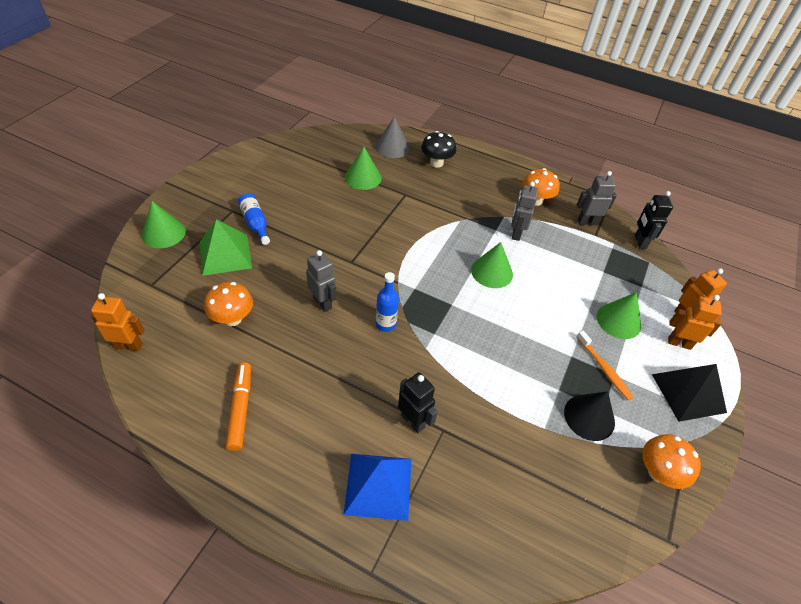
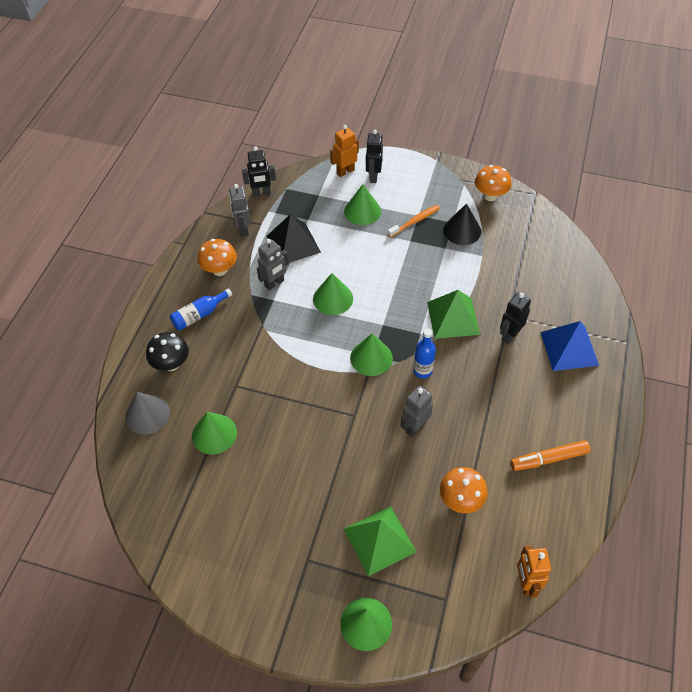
camera: 95 degrees left, 5 degrees up
blue bottle [238,193,270,245] -> blue bottle moved to [170,288,232,331]
grey robot [511,182,538,241] -> grey robot turned 45 degrees counterclockwise [257,239,289,291]
black pyramid [652,364,727,422] -> black pyramid moved to [267,214,321,263]
orange robot [668,295,722,350] -> black robot [366,130,383,183]
none -> green cone [350,334,393,376]
none -> green pyramid [427,290,480,339]

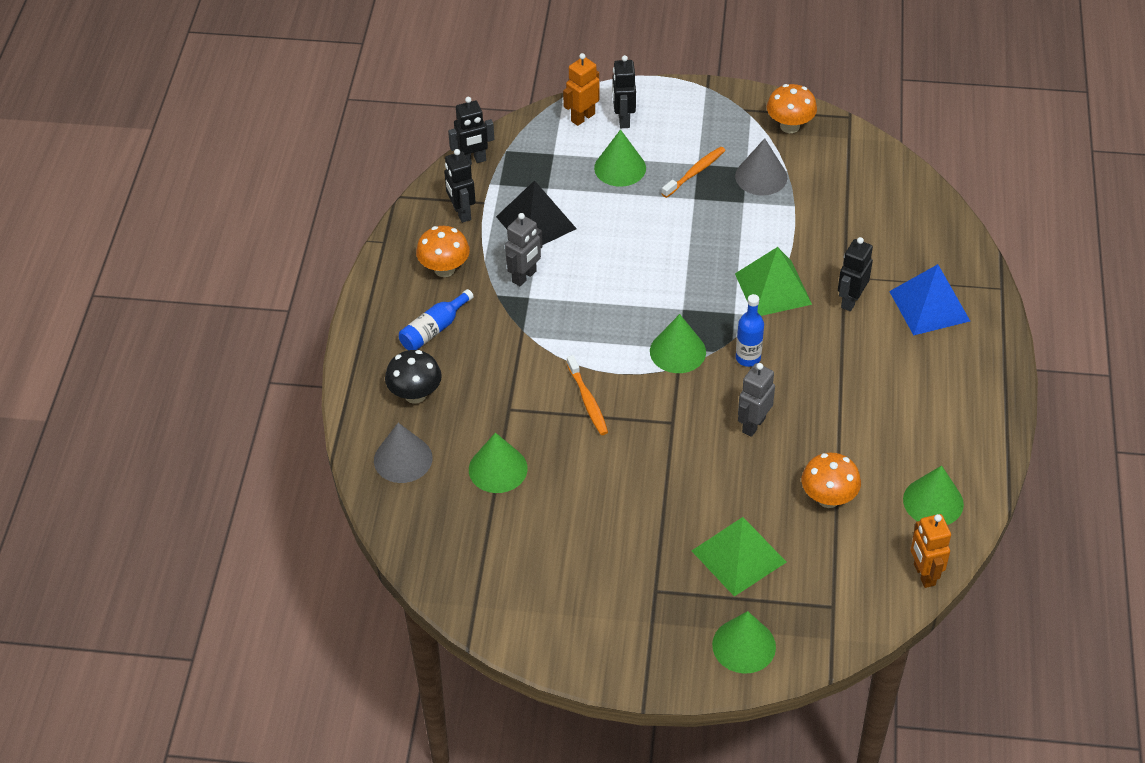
camera: 10 degrees left, 5 degrees down
grey robot [229,184,251,237] -> black robot [444,149,475,223]
green cone [313,273,353,315] -> green cone moved to [903,465,964,525]
black cone [443,203,481,245] -> grey cone [735,138,787,195]
orange marker [510,440,590,471] -> none
none -> orange toothbrush [567,355,608,435]

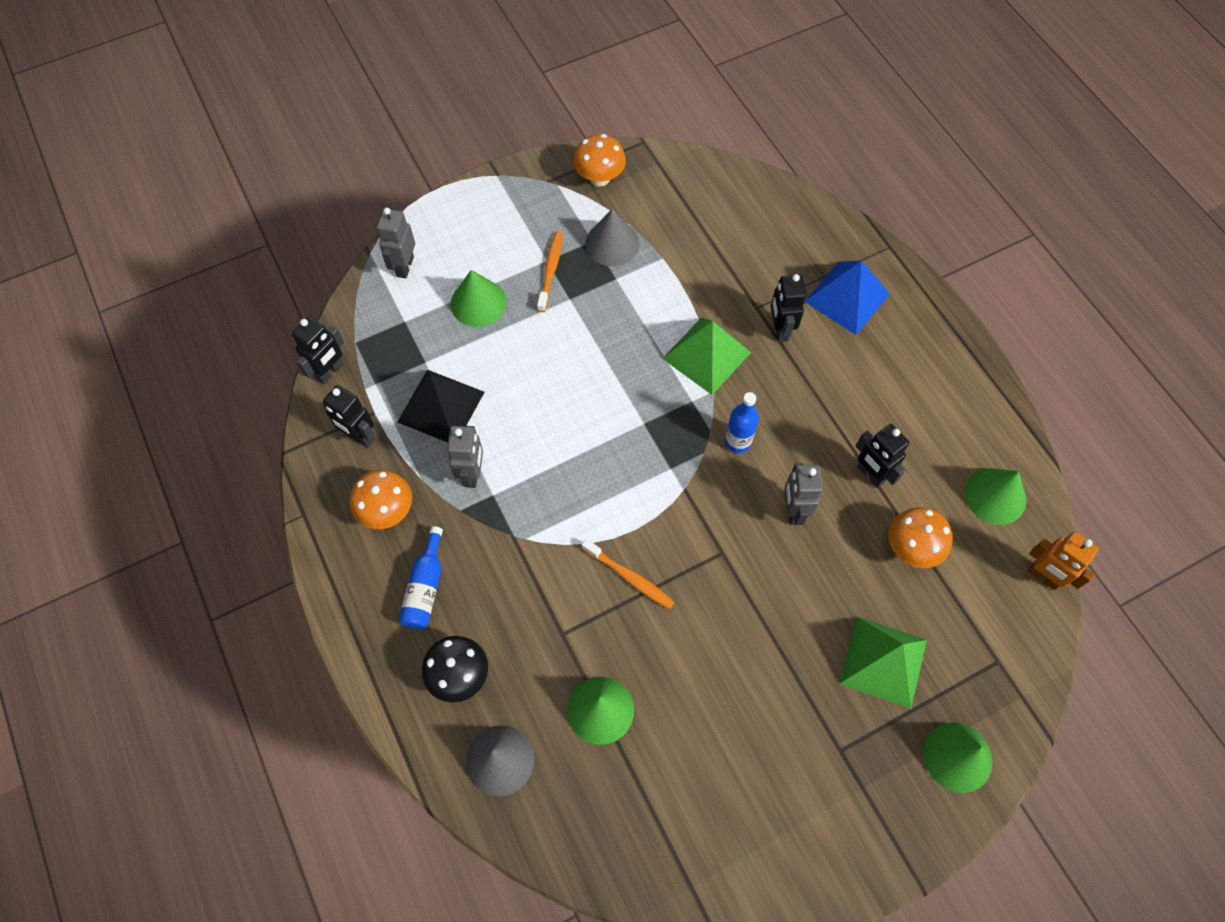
camera: 35 degrees left, 15 degrees up
orange robot [563,53,599,126] -> grey robot [377,207,415,278]
black robot [612,55,636,128] -> black robot moved to [856,424,909,488]
green cone [650,314,706,373] -> none

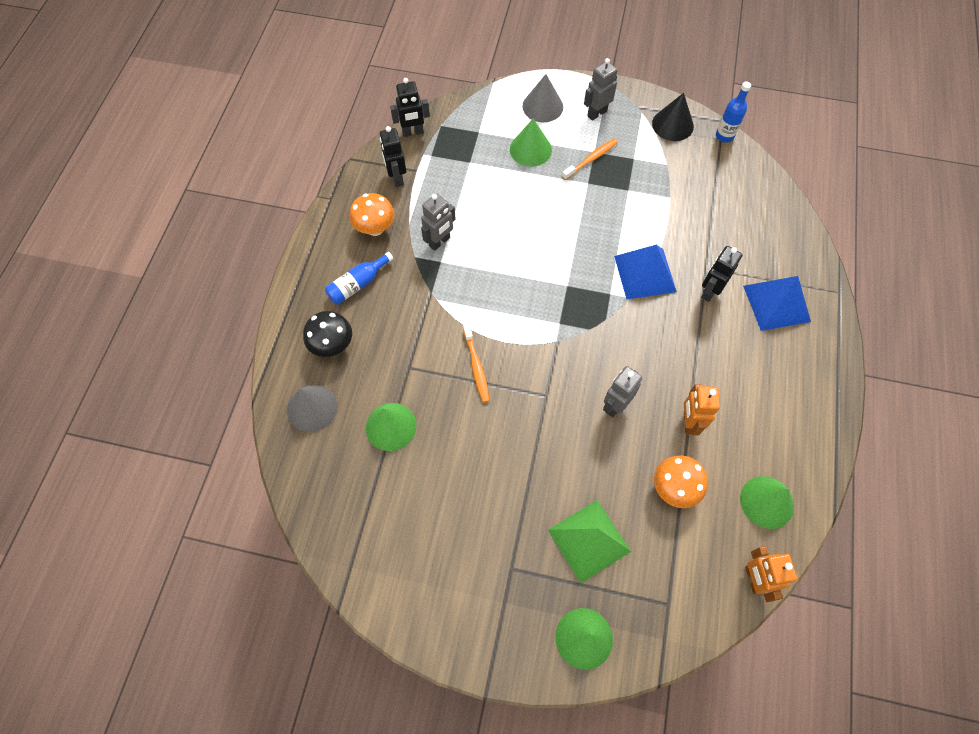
camera: 40 degrees right, 0 degrees up
grey robot [377,207,415,278] -> grey robot moved to [584,58,617,121]
black pyramid [397,370,484,443] -> none
orange mushroom [573,134,626,187] -> black cone [652,93,694,141]
grey cone [585,208,640,266] -> grey cone moved to [522,74,563,122]
green pyramid [662,317,751,395] -> blue pyramid [614,245,677,299]
blue bottle [725,392,759,453] -> blue bottle moved to [716,81,751,143]
black robot [856,424,909,488] -> orange robot [684,384,720,435]

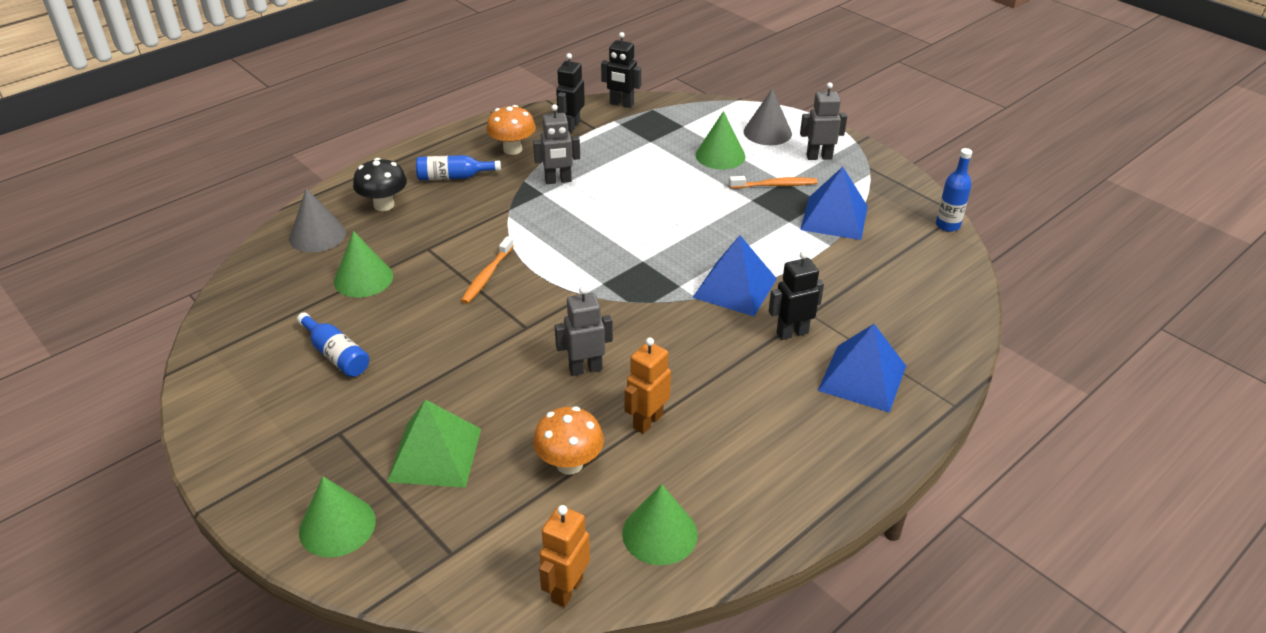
camera: 35 degrees right, 25 degrees down
black cone [652,93,694,141] -> none
none -> blue bottle [297,312,369,377]
none -> blue pyramid [800,167,868,240]

